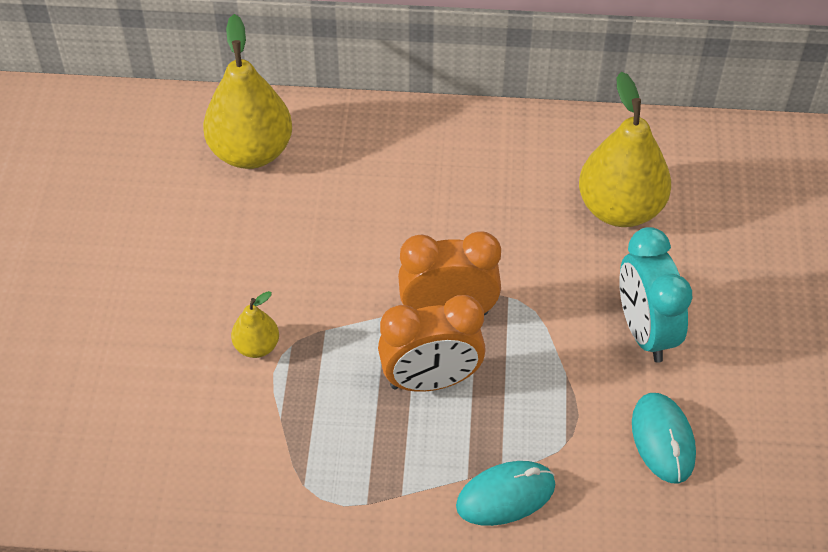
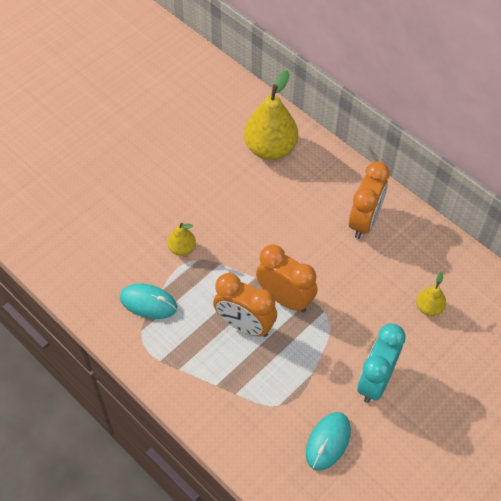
camera: 40 degrees right, 5 degrees up
turquoise mouse [456,461,555,526] -> turquoise mouse moved to [120,283,177,319]
yellow pear [579,72,671,227] -> yellow pear [416,272,446,316], size x0.49
none -> orange clock [349,161,390,239]

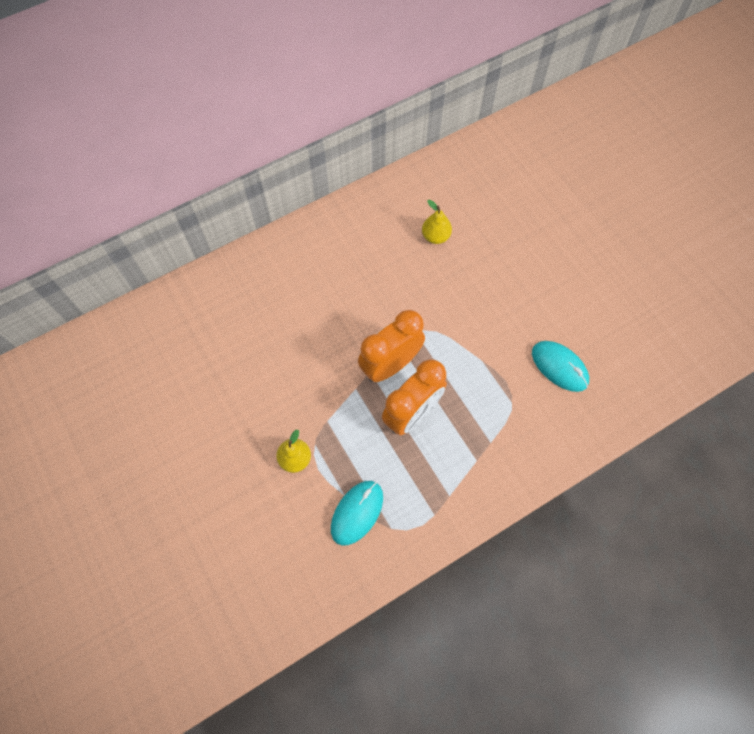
camera: 75 degrees left, 10 degrees up
yellow pear [244,70,298,160] -> none
orange clock [349,161,390,239] -> none
turquoise clock [357,323,406,403] -> none

